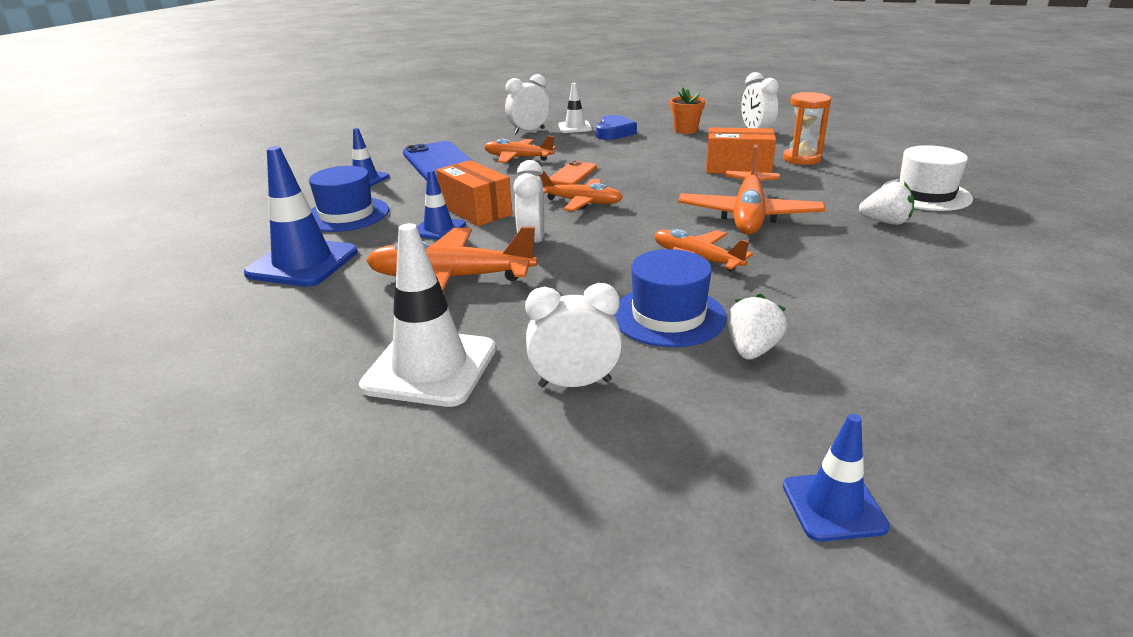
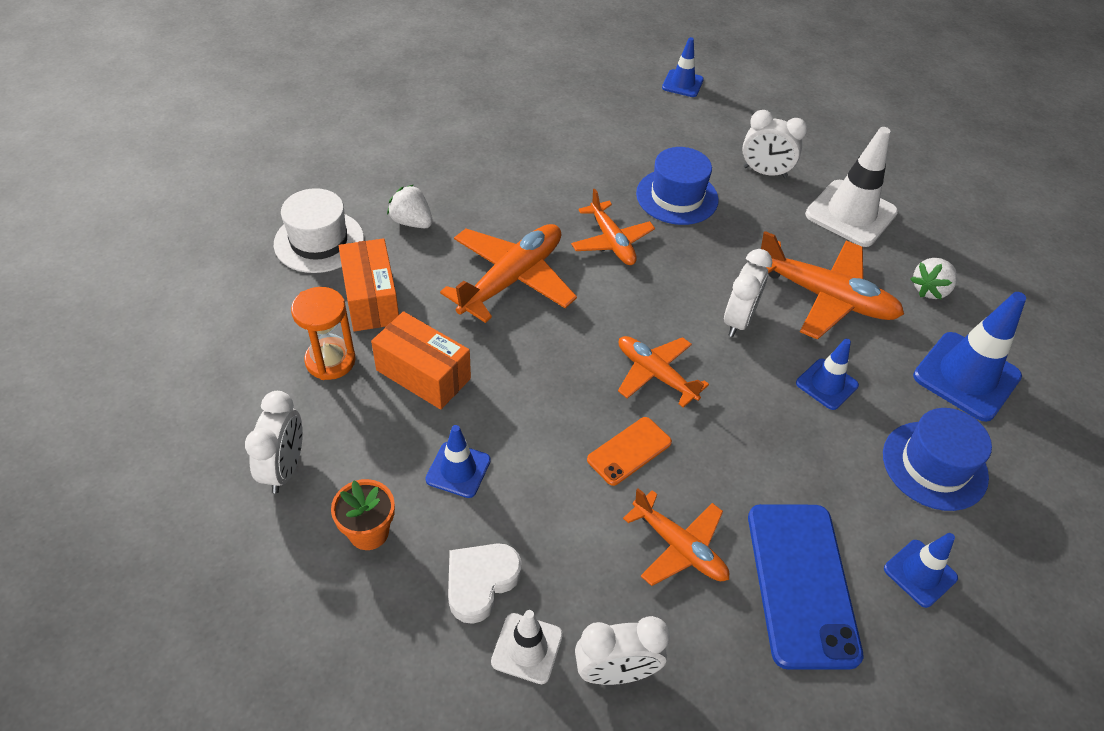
camera: 160 degrees left, 20 degrees up
orange box [436,160,512,226] -> orange box moved to [339,238,399,332]
blue heart [596,115,637,140] -> white heart [448,543,522,624]
white strawberry [727,294,787,360] -> white strawberry moved to [910,258,957,299]
none -> blue traffic cone [425,425,491,498]

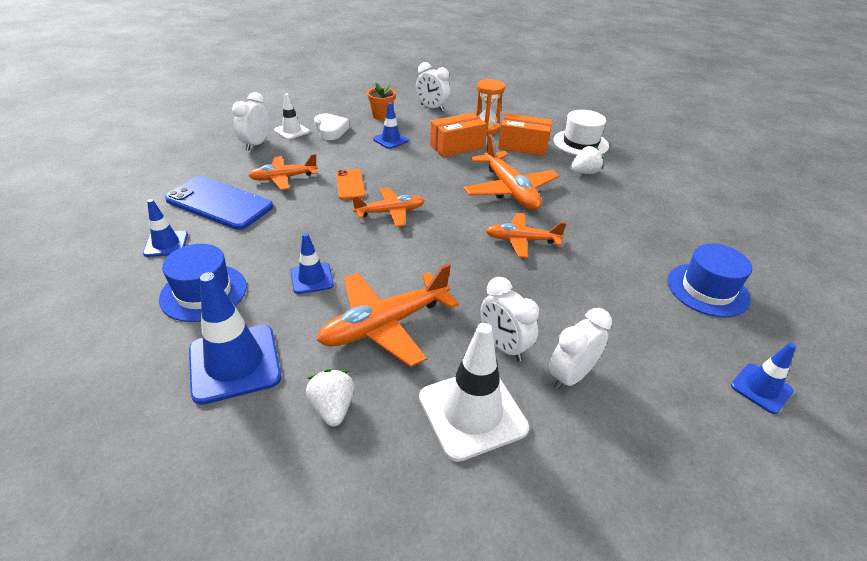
camera: 120 degrees right, 10 degrees down
blue hat [636,147,719,225] -> blue hat moved to [667,243,752,317]
white clock [724,249,772,337] -> white clock moved to [480,277,539,361]

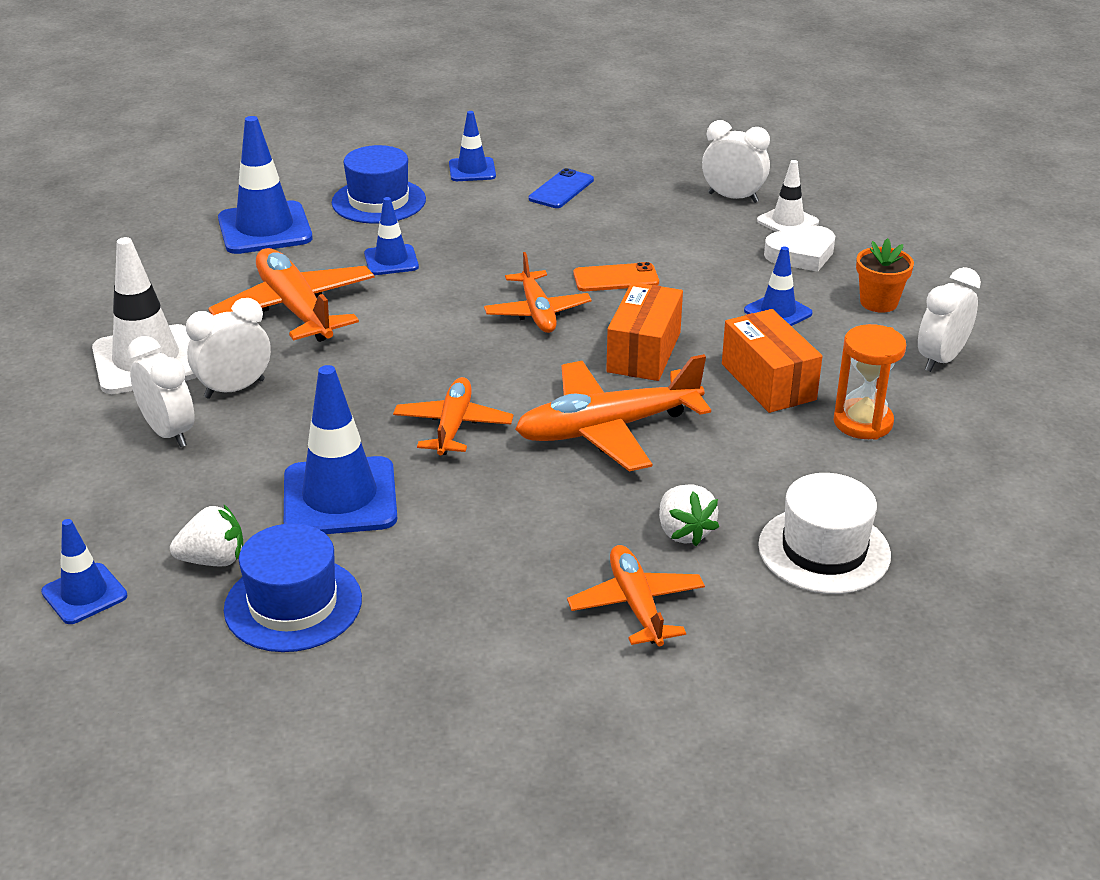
camera: 95 degrees right, 5 degrees down
blue phone [165,176,273,230] -> blue phone [529,168,594,208], size x0.53
orange plane [248,154,318,190] -> orange plane moved to [567,545,705,646]
white strawberry [306,369,354,427] -> white strawberry moved to [170,505,243,567]
orange box [498,113,552,156] -> orange box moved to [606,282,683,381]
none -> blue traffic cone [284,365,397,534]

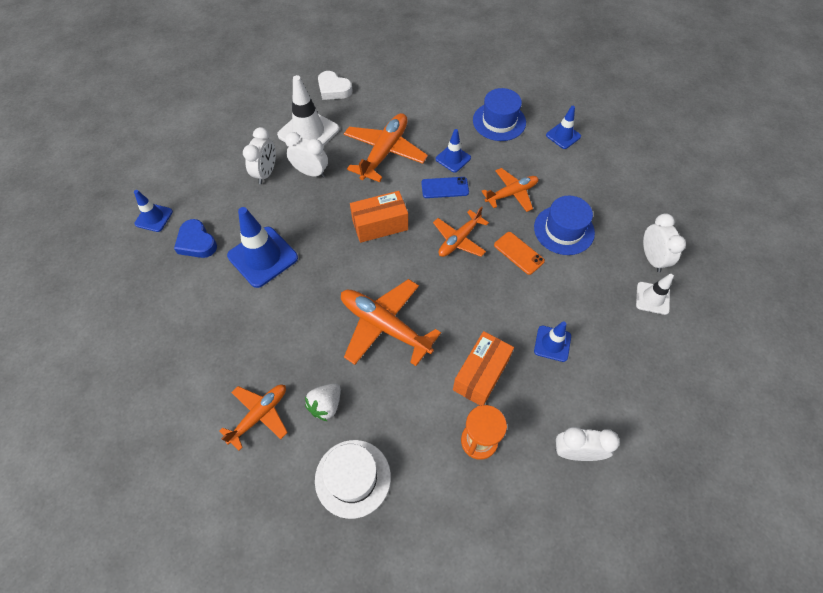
camera: 55 degrees right, 25 degrees up
white strawberry [170,505,243,567] -> blue heart [174,219,217,258]
blue traffic cone [218,116,313,254] -> none
blue hat [224,523,362,652] -> blue hat moved to [534,196,595,255]
orange plane [393,377,513,455] -> orange plane moved to [481,168,539,212]
blue phone [529,168,594,208] -> blue phone moved to [421,177,469,198]
orange box [606,282,683,381] -> orange box moved to [350,191,408,243]
white heart [764,225,835,272] -> white heart moved to [318,71,353,100]
orange flower pot [856,238,914,313] -> none

